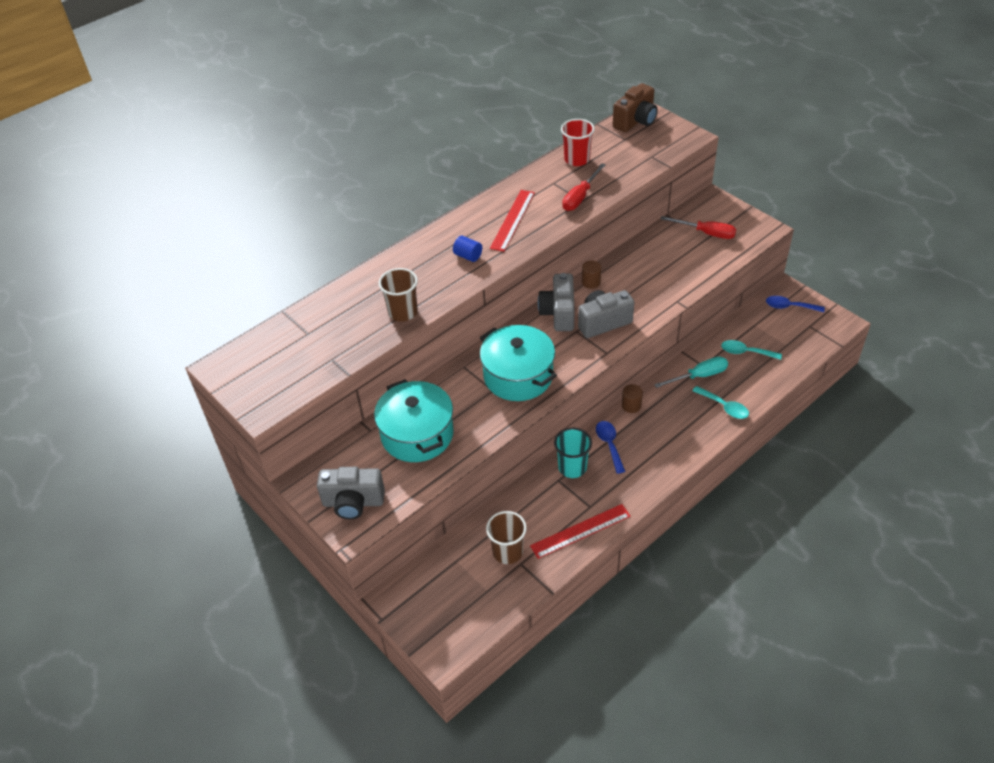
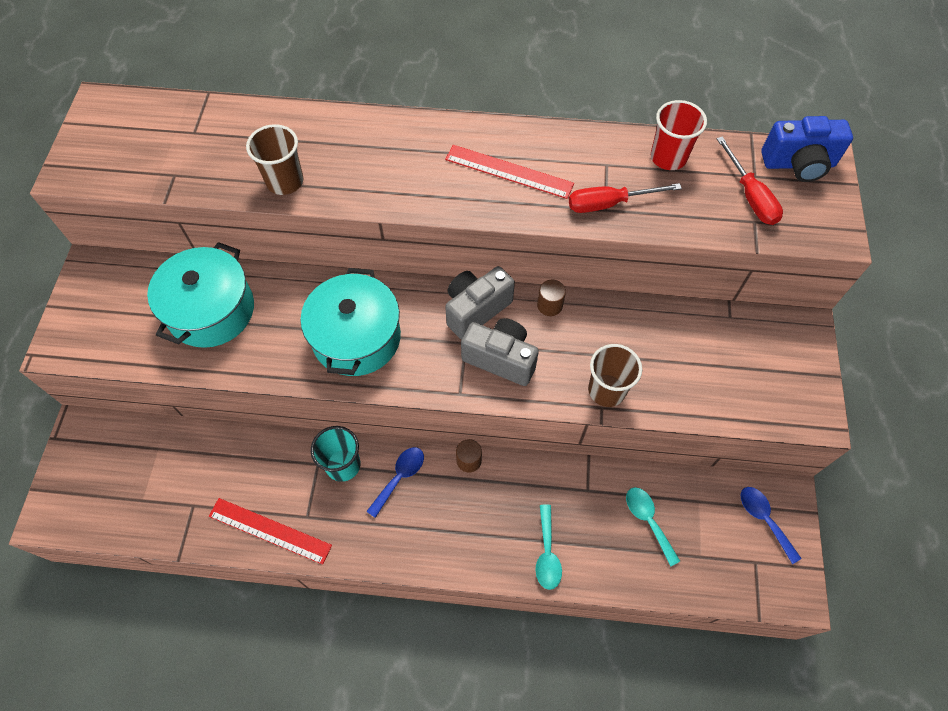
camera: 45 degrees right, 15 degrees up
grey camera [317,467,385,519] -> none
blue cylinder [453,236,482,262] -> none
brown cup [486,511,527,564] -> brown cup moved to [588,344,642,407]
red ruler [490,190,535,252] -> red ruler turned 45 degrees clockwise [445,145,574,199]
brown camera [613,83,658,132] -> blue camera [761,116,853,182]
turquoise screwdriver [654,356,728,388] -> none
red screwdriver [661,216,736,239] -> red screwdriver moved to [717,137,783,225]

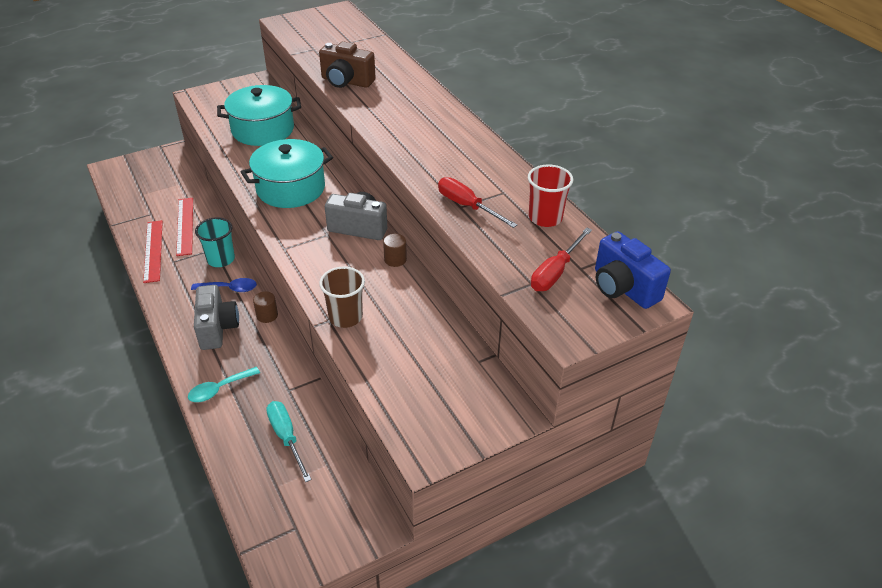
camera: 55 degrees right, 20 degrees down
brown cup [246,124,303,195] -> brown camera [319,41,376,88]
red ruler [445,145,574,199] -> red ruler moved to [176,198,193,256]
grey camera [461,318,539,386] -> grey camera moved to [194,285,239,350]
turquoise spoon [626,487,680,567] -> turquoise screwdriver [266,401,312,482]
blue spoon [741,487,801,564] -> none

